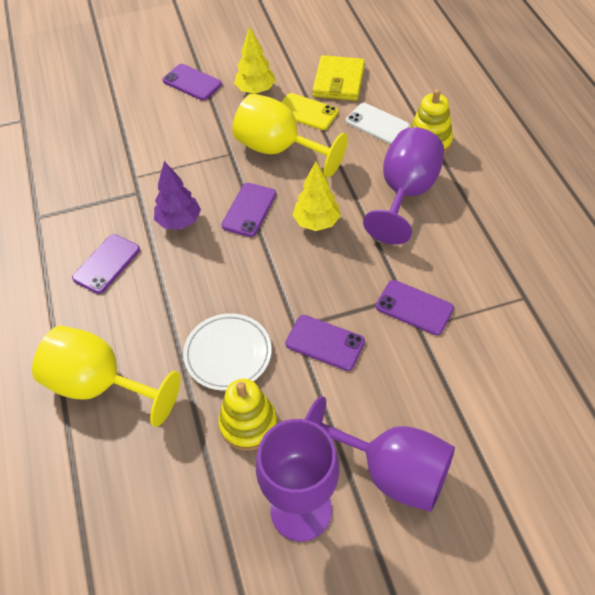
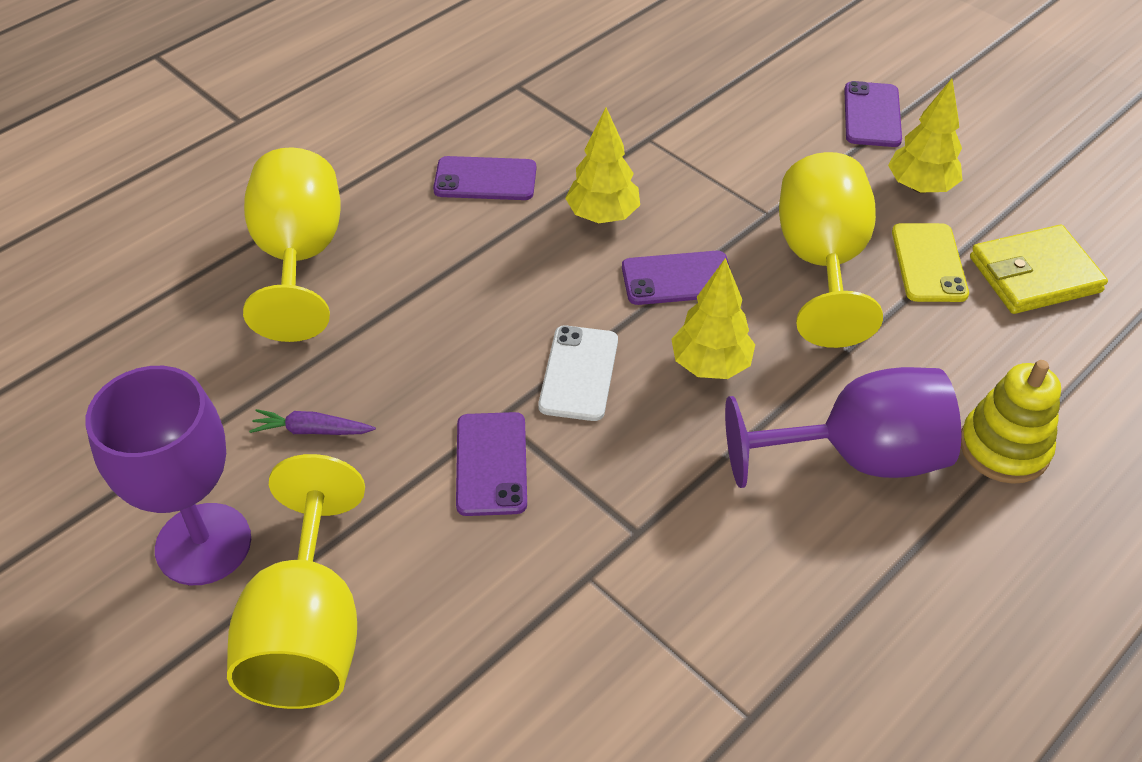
camera: 60 degrees right, 5 degrees down
purple tree [154,161,201,230] -> yellow tree [565,107,640,223]
white plate [183,313,272,391] -> none
yellow stacking toy [218,379,277,451] -> purple carrot [249,409,376,435]
purple goblet [305,396,455,512] -> yellow goblet [227,454,365,709]
white phone [346,103,410,144] -> white phone moved to [538,325,618,421]
purple phone [376,280,454,335] -> none

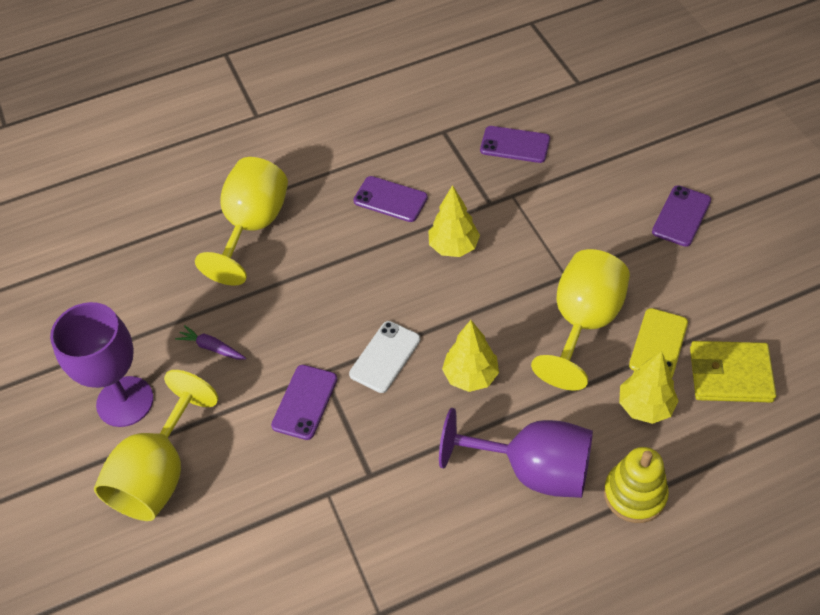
camera: 25 degrees right, 5 degrees up
purple phone [622,251,730,305] -> purple phone moved to [480,126,550,163]
yellow tree [888,79,962,193] -> yellow tree moved to [619,351,679,424]

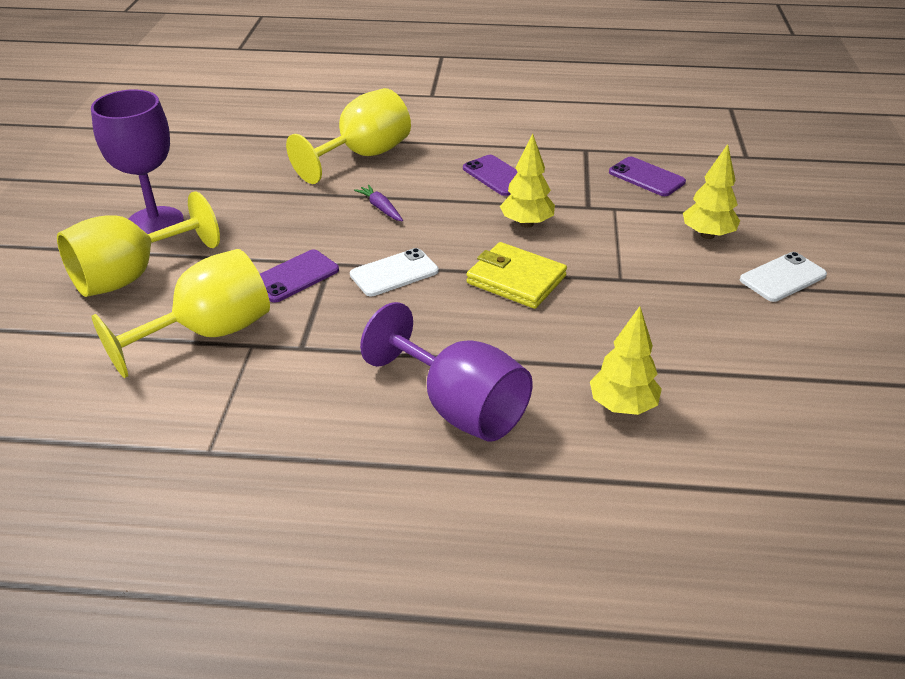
camera: 25 degrees right, 15 degrees down
purple carrot [175,325,246,360] -> purple carrot moved to [354,184,403,221]
yellow tree [442,320,499,392] -> yellow tree moved to [683,144,740,239]
yellow goblet [531,249,630,391] -> yellow goblet moved to [92,249,270,378]
yellow stacking toy [604,447,669,523] -> none
yellow phone [629,308,688,378] -> none
purple phone [652,185,711,247] -> white phone [740,252,827,302]
yellow wallet [690,341,776,402] -> yellow wallet moved to [466,242,567,309]

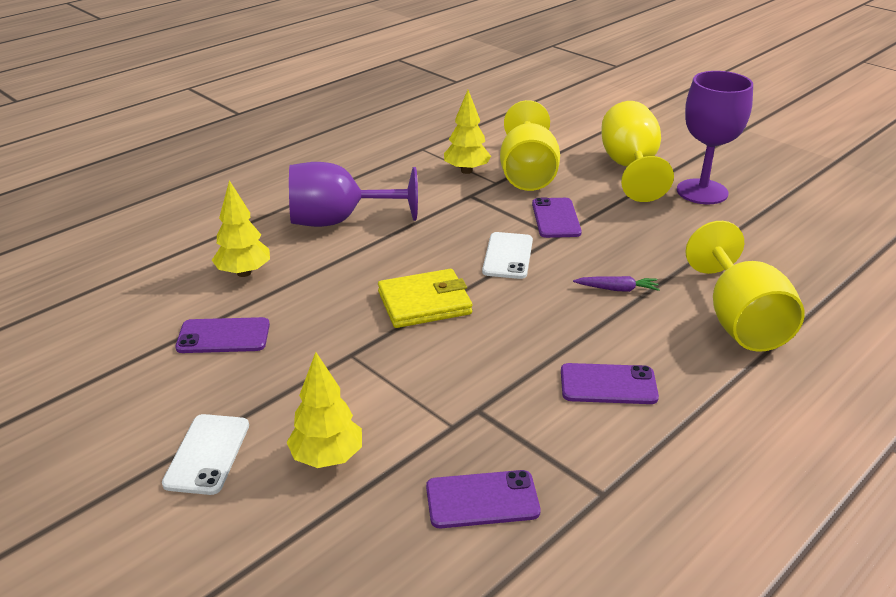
camera: 130 degrees right, 5 degrees down
yellow tree [500,133,555,228] -> yellow tree moved to [444,90,491,174]
none -> purple phone [175,317,270,353]

